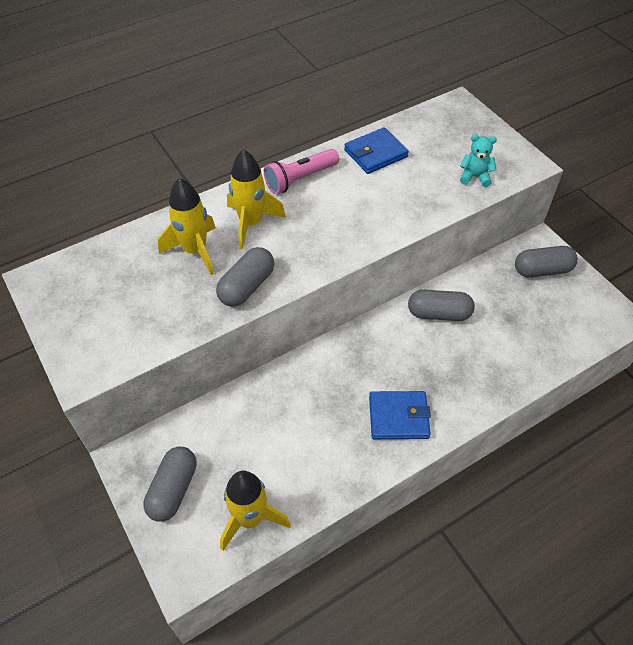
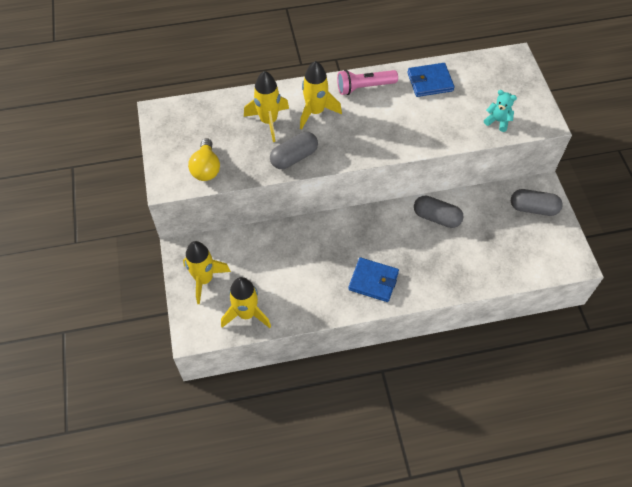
camera: 20 degrees right, 5 degrees up
grey capsule [143,446,197,522] -> yellow rocket [183,241,231,304]
none -> yellow light bulb [188,138,220,181]

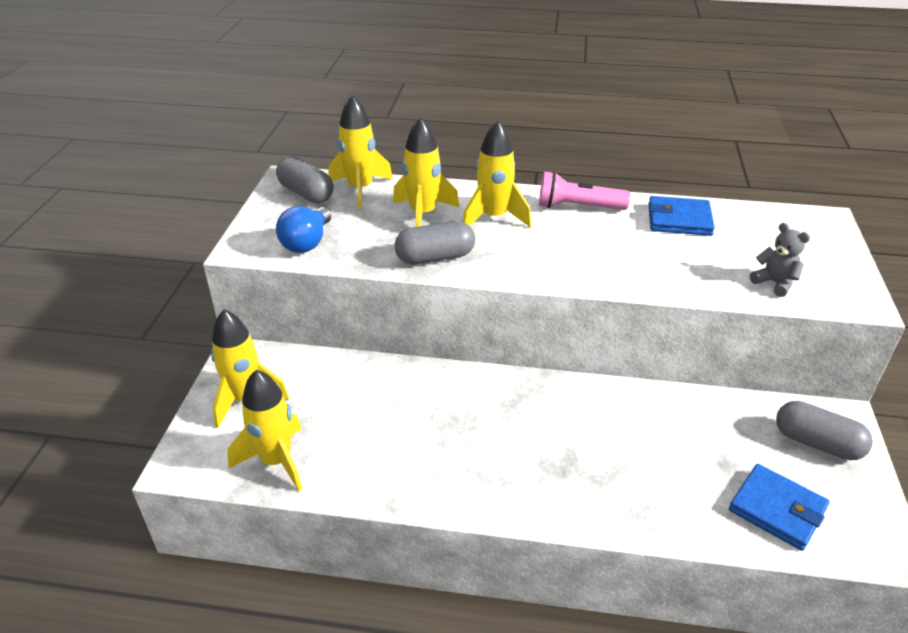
camera: 20 degrees right, 20 degrees down
yellow light bulb [188,138,220,181] -> blue light bulb [276,206,331,253]
blue wallet [348,257,399,302] -> blue wallet moved to [729,464,829,551]
grey capsule [414,195,463,228] -> grey capsule moved to [276,156,334,203]
turquoise teddy bear [484,90,517,132] -> grey teddy bear [750,223,810,297]
none -> yellow rocket [328,95,393,209]

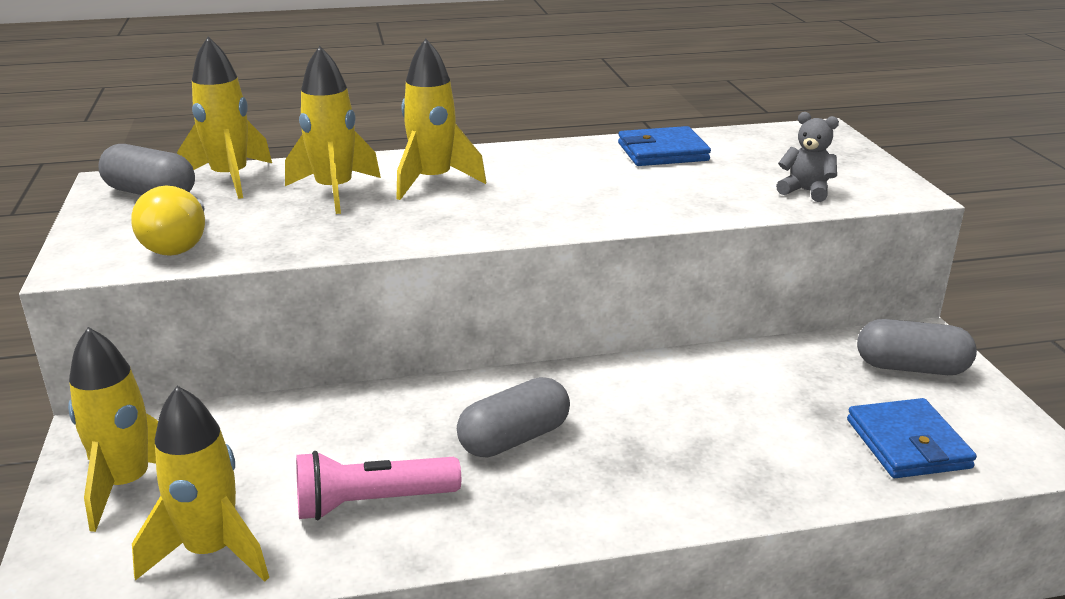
camera: 20 degrees left, 10 degrees down
blue light bulb [276,206,331,253] -> yellow light bulb [131,185,205,256]
grey capsule [395,221,475,264] -> grey capsule moved to [457,377,570,458]
pink flashlight [539,171,630,210] -> pink flashlight moved to [296,451,461,520]
blue wallet [729,464,829,551] -> blue wallet turned 60 degrees clockwise [847,398,977,478]

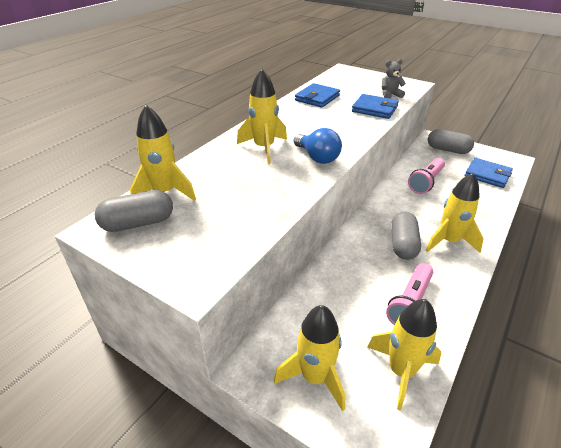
camera: 45 degrees left, 10 degrees up
yellow light bulb [131,185,205,256] -> none
yellow rocket [285,46,381,214] -> yellow rocket moved to [426,173,484,253]
grey capsule [857,319,977,375] -> grey capsule turned 60 degrees clockwise [428,129,474,154]
none -> blue light bulb [294,128,342,164]
none -> blue wallet [352,94,399,119]
none -> pink flashlight [408,158,445,194]

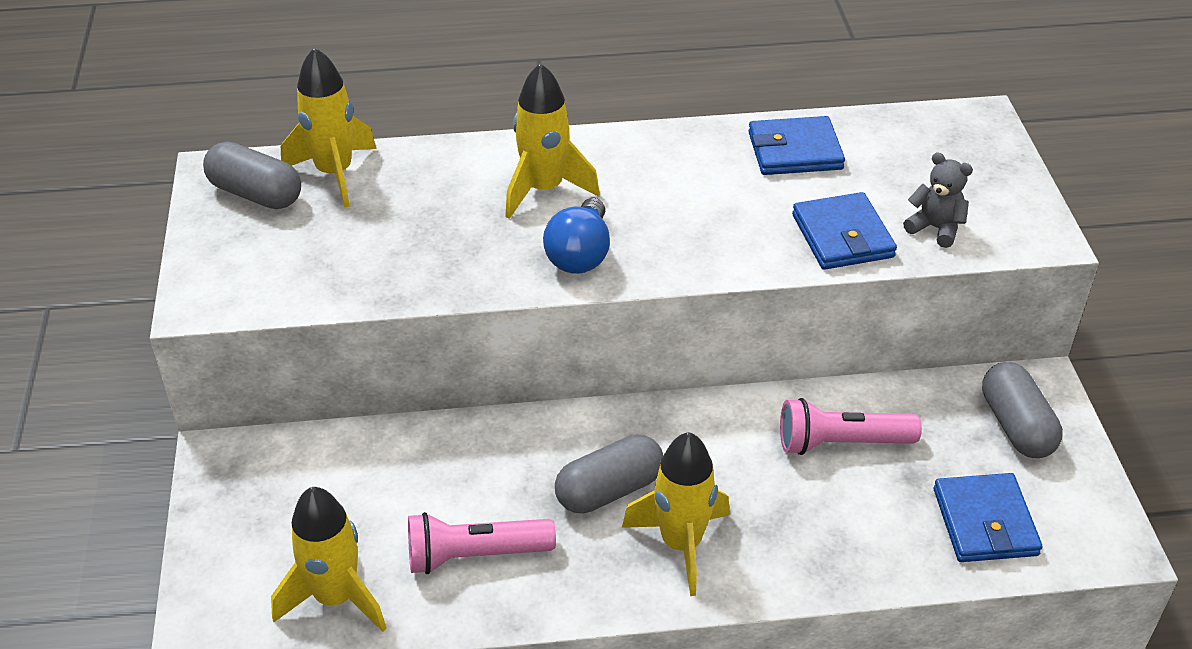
camera: 50 degrees right, 5 degrees up
yellow rocket [274,305,345,411] -> none

